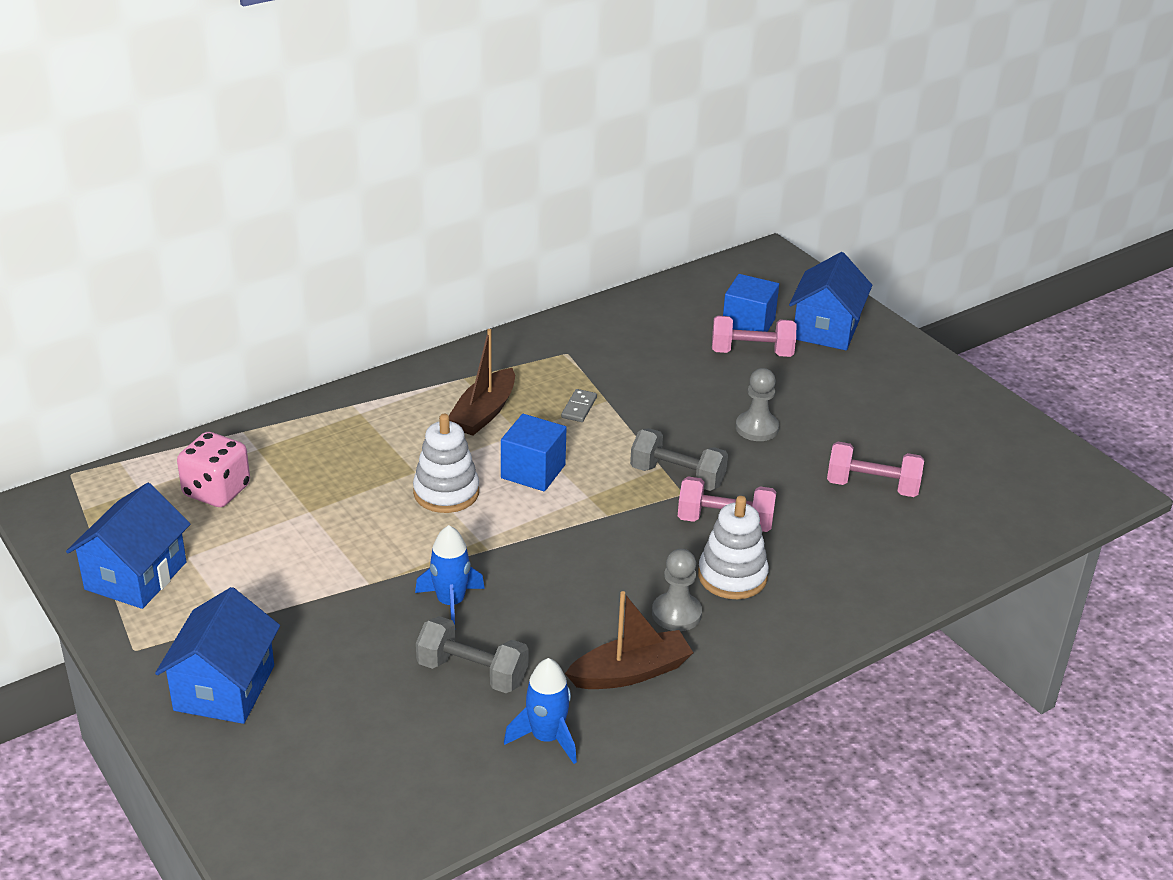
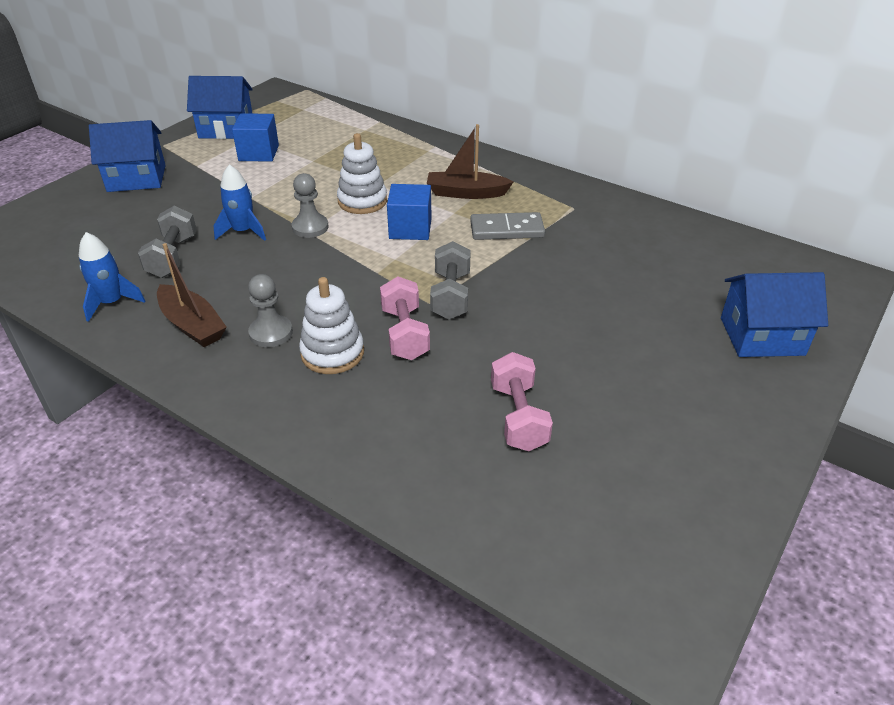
camera: 70 degrees right, 5 degrees up
pink dice [177,432,250,507] -> none
grey domino [561,389,597,422] -> grey domino [470,212,545,240], size x1.80
pink dumbbell [712,316,797,357] -> none
blue cube [723,274,779,332] -> blue cube moved to [232,113,279,162]
grey pawn [736,368,779,441] -> grey pawn moved to [292,173,329,238]

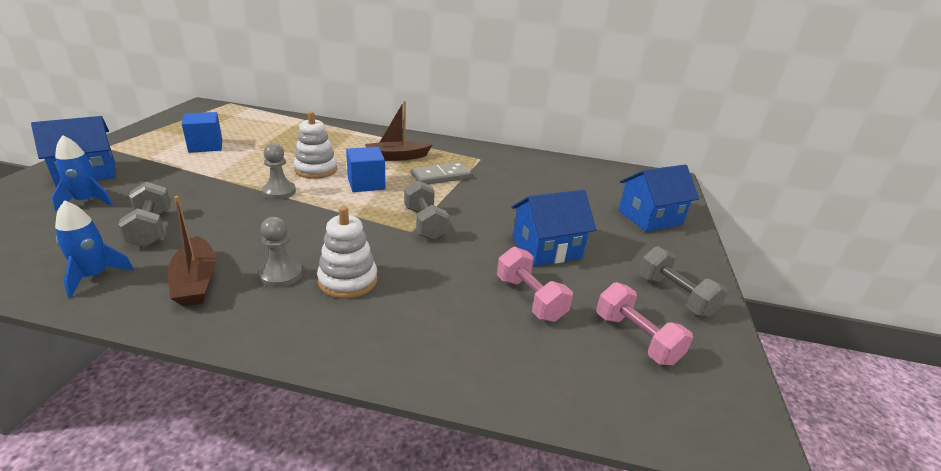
camera: 25 degrees left, 10 degrees down
brown boat [157,243,227,347] -> brown boat turned 45 degrees clockwise [167,196,216,306]
blue house [187,76,253,139] -> blue house moved to [511,190,596,266]
blue rocket [214,164,266,241] -> blue rocket moved to [52,135,113,211]
pink dumbbell [380,276,430,360] -> pink dumbbell moved to [596,282,693,365]
none -> grey dumbbell [639,246,728,318]

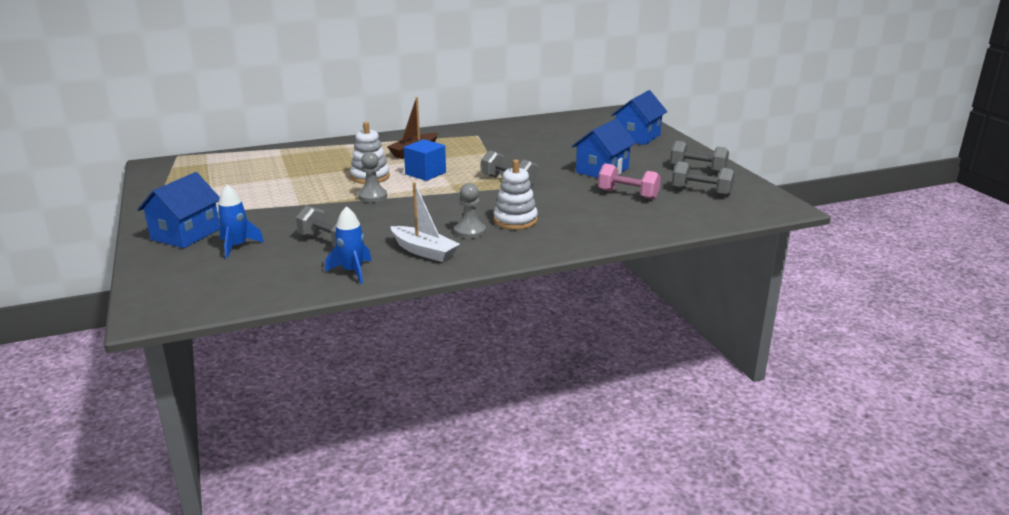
camera: 30 degrees left, 5 degrees down
brown boat [167,196,216,306] -> white boat [390,182,460,262]
blue cube [182,112,222,153] -> none
grey domino [411,162,472,184] -> none
pink dumbbell [596,282,693,365] -> grey dumbbell [672,161,735,196]

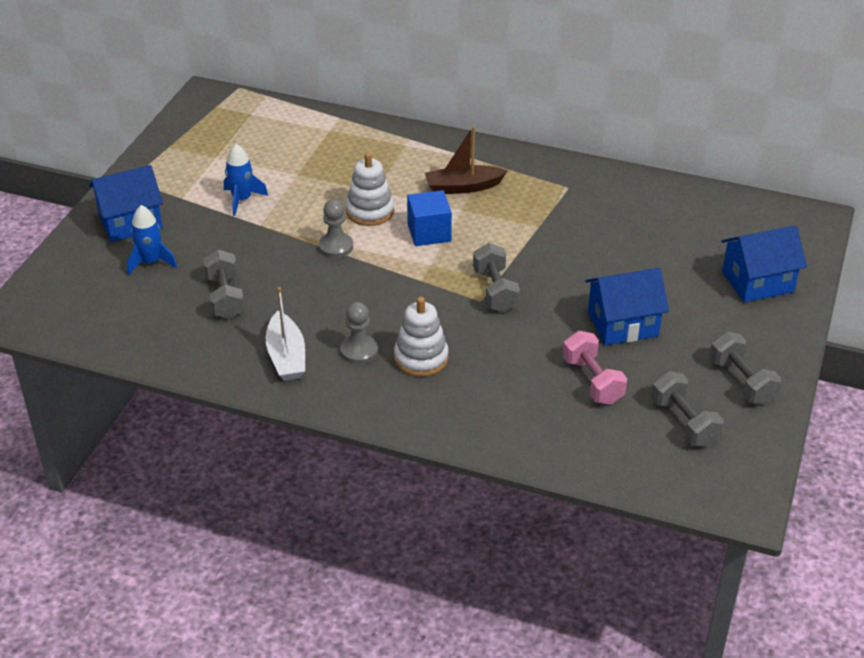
camera: 40 degrees right, 15 degrees up
blue rocket [325,206,372,284] -> blue rocket moved to [224,144,268,216]

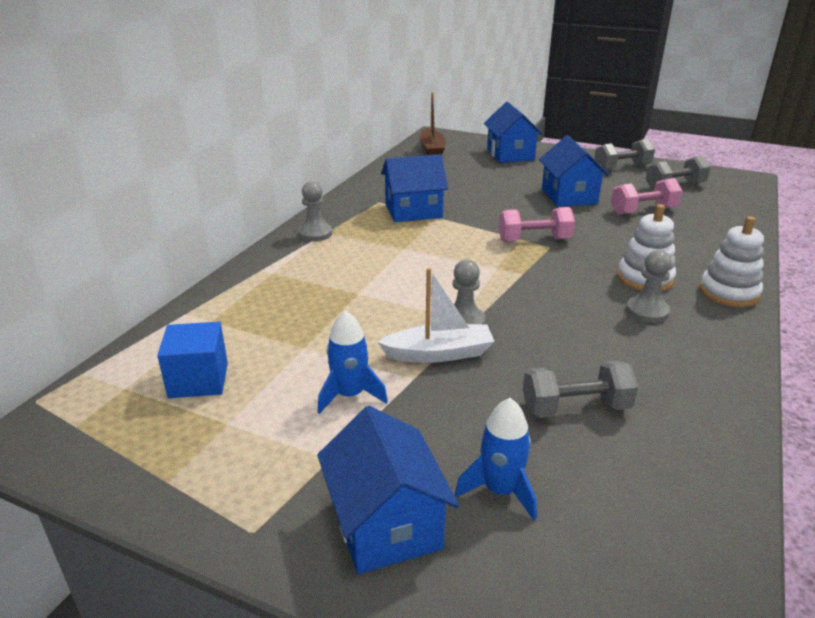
camera: 85 degrees left, 10 degrees down
white boat [266,287,305,381] -> white boat moved to [377,268,495,363]
white stacking toy [346,152,394,226] -> white stacking toy moved to [699,216,764,307]
blue cube [407,190,452,246] -> blue cube moved to [157,322,228,398]
brown boat [425,126,508,194] -> brown boat moved to [419,92,446,155]
grey dumbbell [473,243,520,313] -> pink dumbbell [499,207,575,242]
none -> grey pawn [298,181,332,241]
none -> blue house [381,154,448,222]

